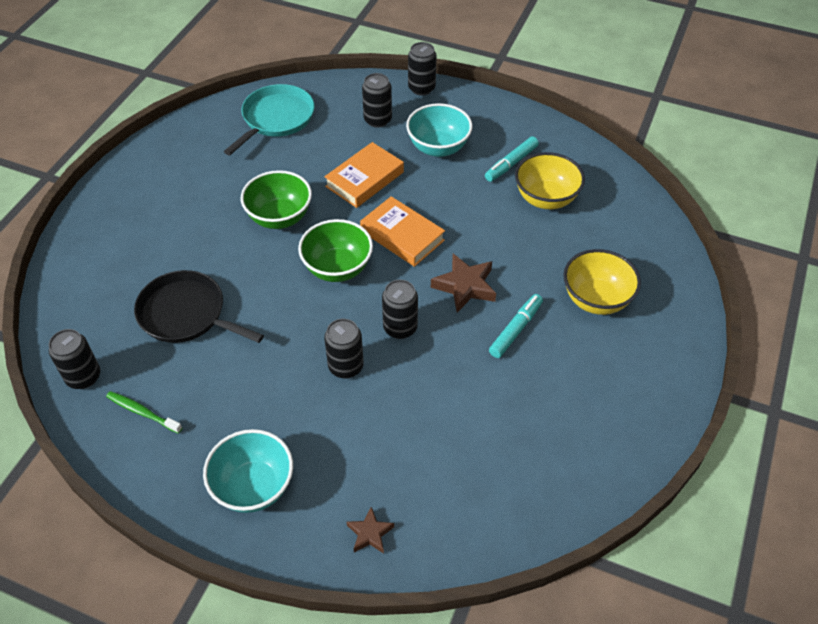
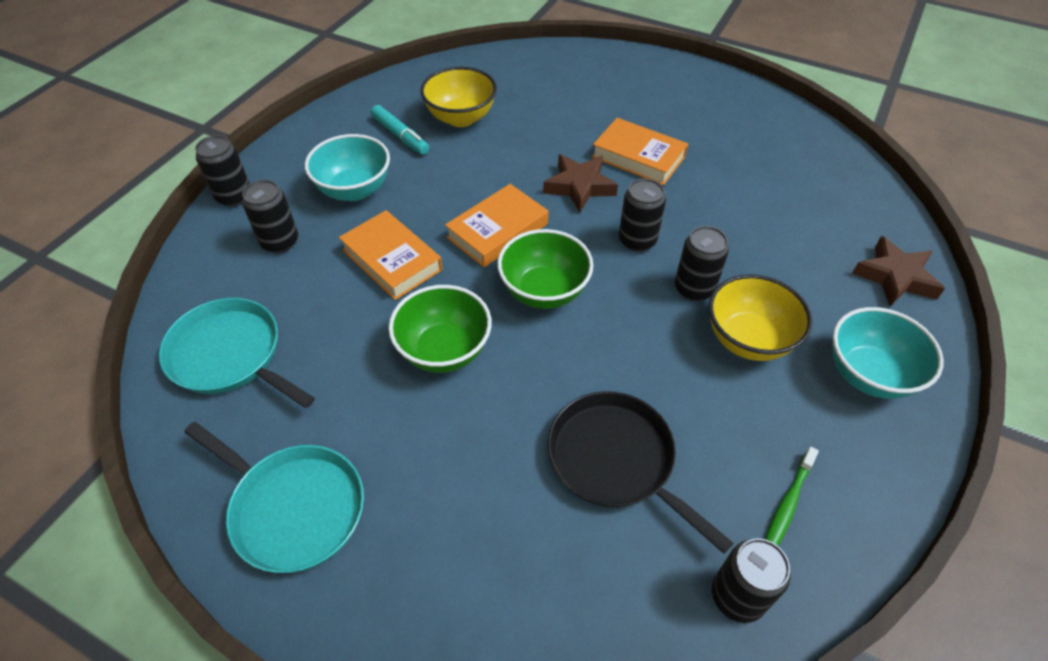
camera: 85 degrees left, 0 degrees up
black pan [134,270,264,343] -> black pan turned 105 degrees clockwise [548,391,734,554]
brown star [347,507,394,553] -> brown star [852,236,945,307], size x1.69
turquoise marker [489,294,543,358] -> orange book [592,118,688,185]
yellow bowl [563,249,641,315] -> yellow bowl moved to [709,274,812,361]
none -> turquoise pan [184,422,364,573]

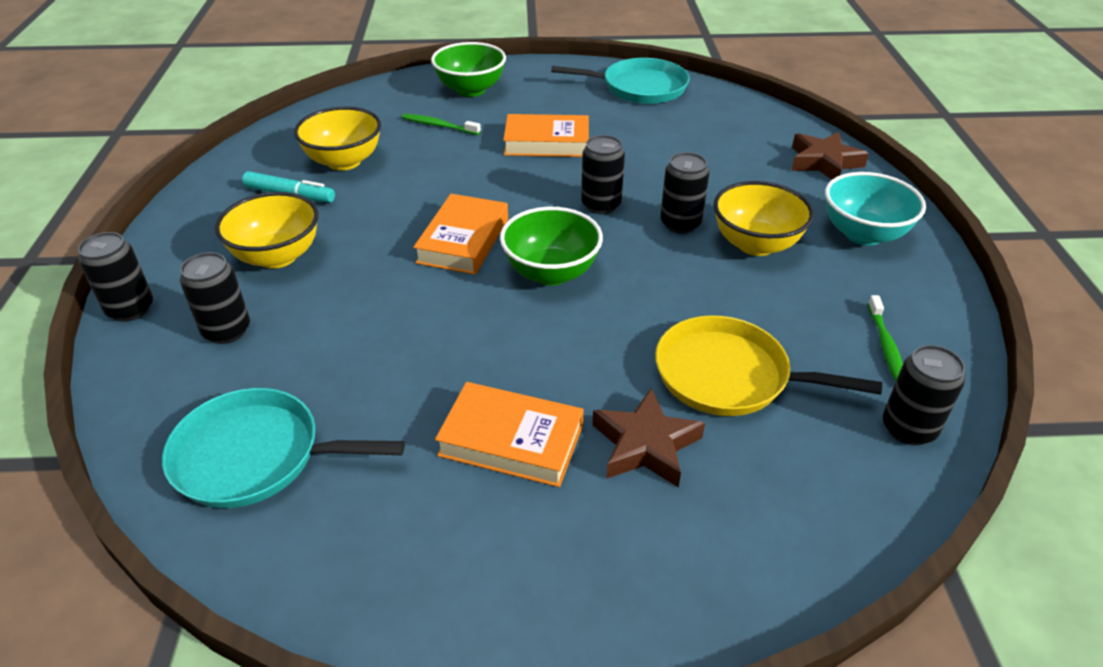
camera: 30 degrees left, 10 degrees down
turquoise pan [184,422,364,573] -> turquoise pan moved to [551,58,690,104]
turquoise bowl [305,134,390,201] -> yellow bowl [215,192,319,269]
orange book [339,210,443,300] -> orange book moved to [435,382,584,487]
green bowl [388,285,492,373] -> green bowl moved to [431,42,506,97]
brown star [543,154,618,213] -> brown star moved to [592,388,705,488]
black pan [548,391,734,554] -> yellow pan [655,315,882,416]
none -> green toothbrush [402,114,481,135]

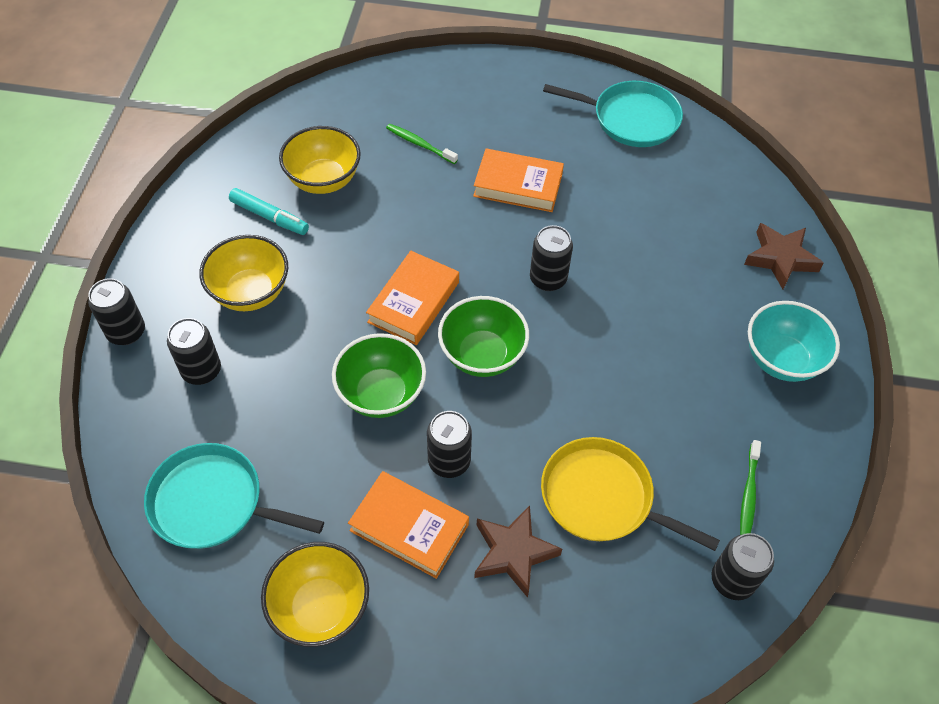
camera: 10 degrees right, 15 degrees up
green bowl [431,42,506,97] -> green bowl moved to [332,333,426,418]
black can [660,152,709,233] -> black can moved to [427,411,472,478]
yellow bowl [713,181,814,256] -> yellow bowl moved to [261,542,369,647]

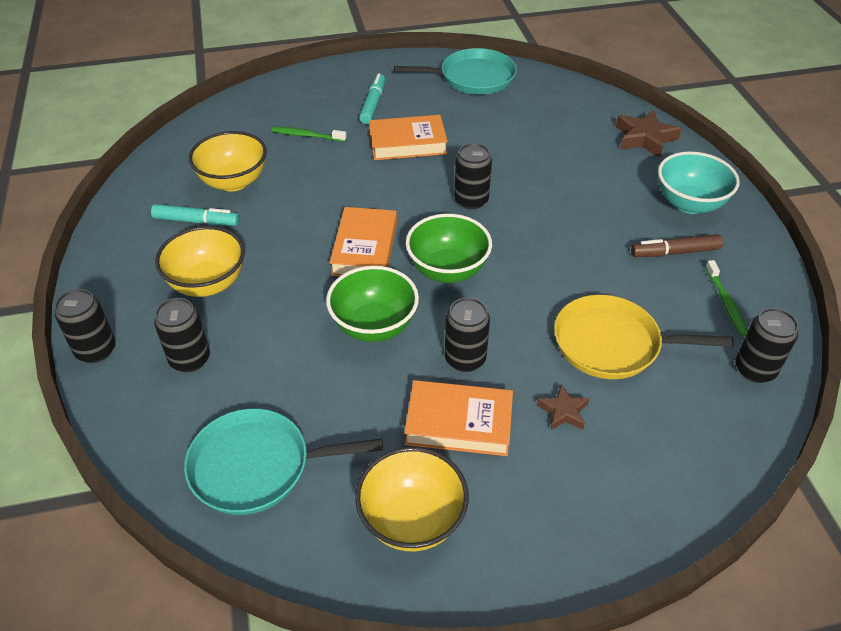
camera: 20 degrees left, 10 degrees down
brown star [474,505,562,598] -> brown star [537,384,590,430], size x0.59
none -> turquoise marker [359,73,385,124]
none -> brown marker [631,234,723,257]

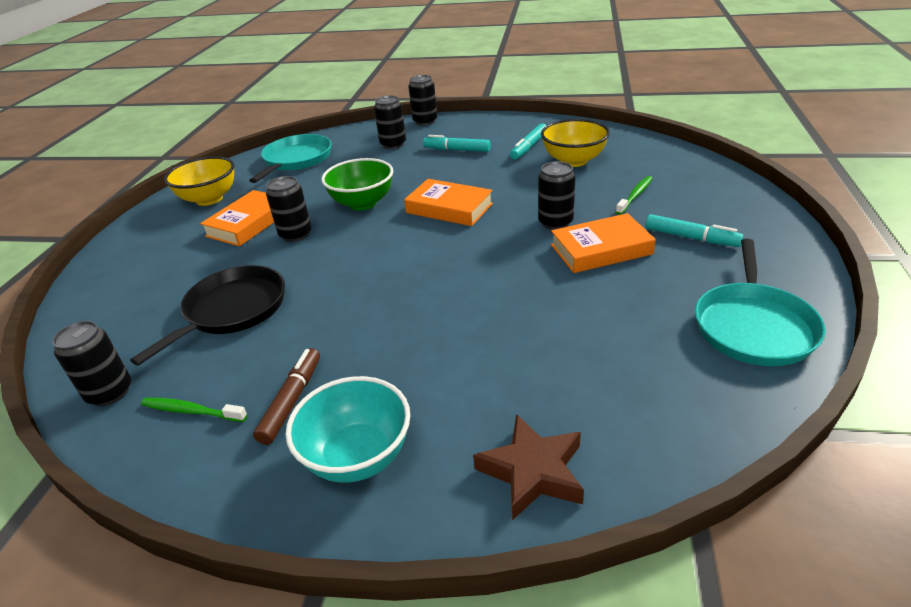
camera: 115 degrees right, 10 degrees down
yellow bowl [155,226,245,297] -> turquoise marker [423,135,491,152]
orange book [369,115,448,160] -> orange book turned 60 degrees clockwise [551,213,656,273]
green bowl [406,214,492,283] -> none
black can [454,143,492,210] -> black can moved to [538,161,576,230]
brown star [537,384,590,430] -> none
yellow pan [554,295,734,379] -> black pan [130,265,285,366]

